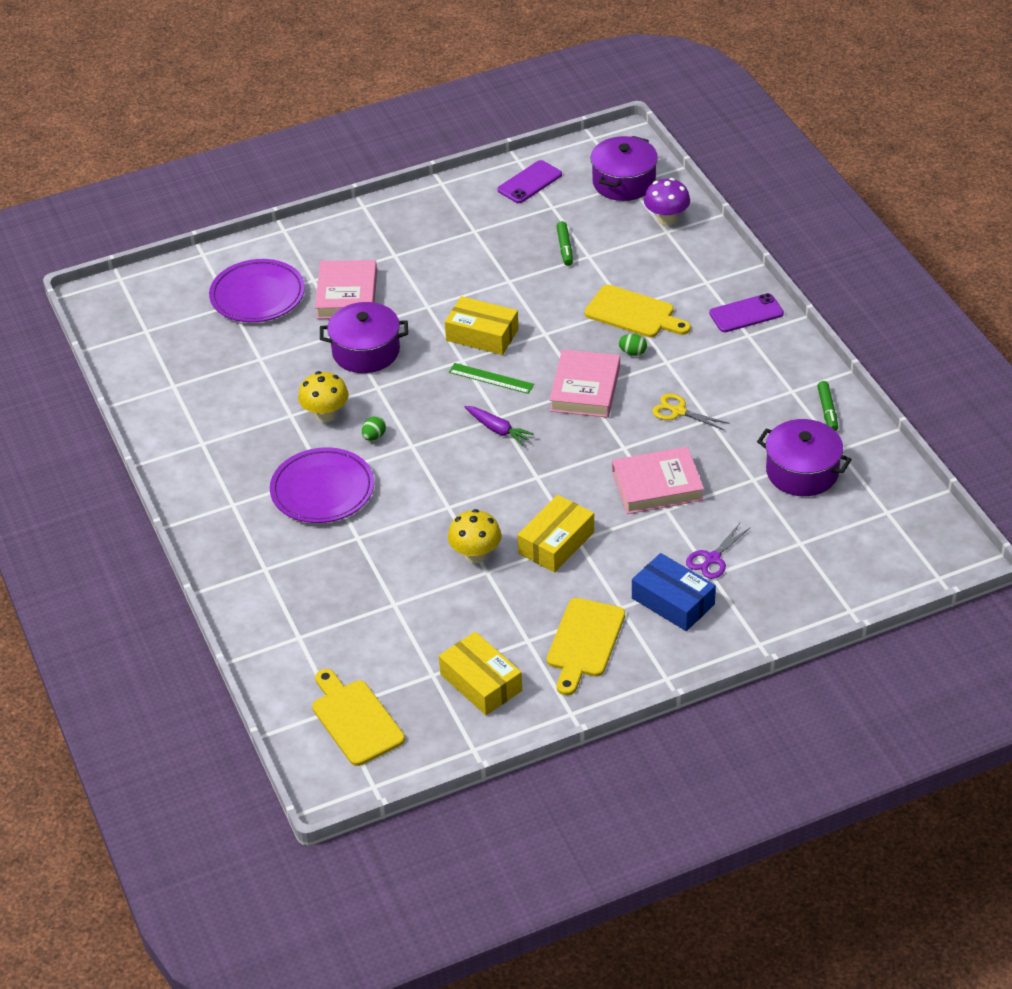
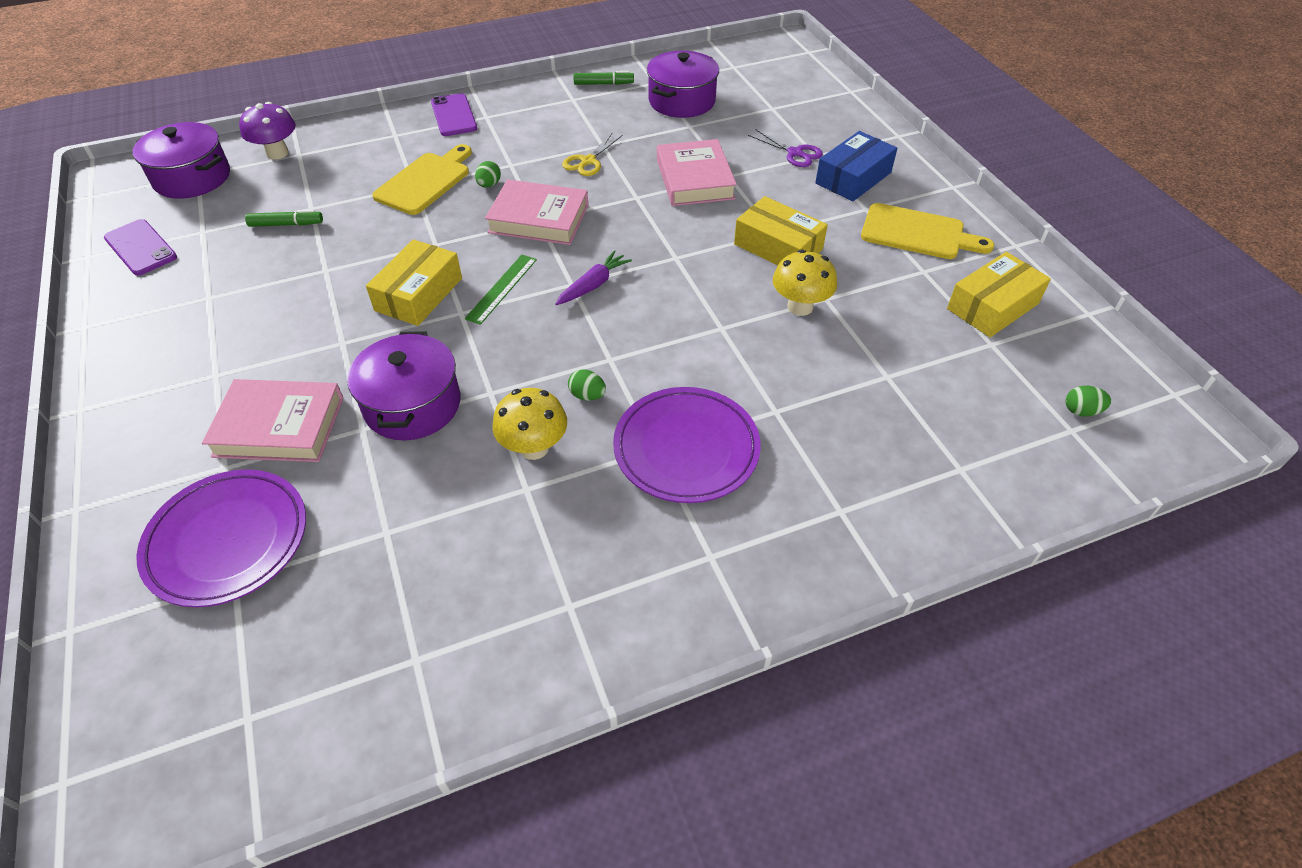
camera: 90 degrees left, 5 degrees up
yellow cutting board [312,669,405,766] -> green egg [1066,386,1111,416]

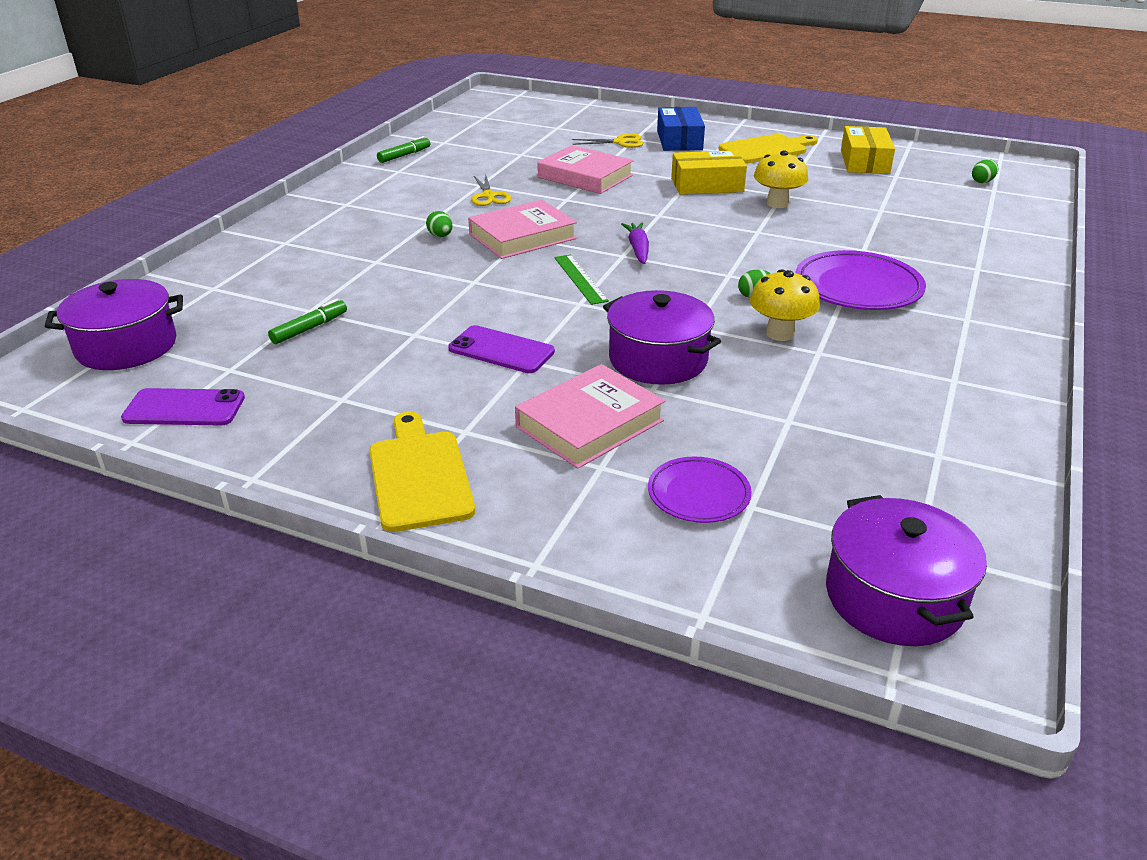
camera: 45 degrees left, 15 degrees down
purple plate [136,469,306,607] -> purple plate [648,457,752,523], size x0.59
purple mushroom [239,102,296,160] -> none
yellow box [366,239,462,326] -> none
yellow cutting board [372,144,472,215] -> yellow cutting board moved to [369,411,475,532]
purple phone [431,93,477,136] -> purple phone moved to [448,325,555,373]
purple pot [647,51,719,118] -> purple pot moved to [826,495,987,646]
purple scissors [748,129,823,167] -> yellow scissors [572,133,643,148]

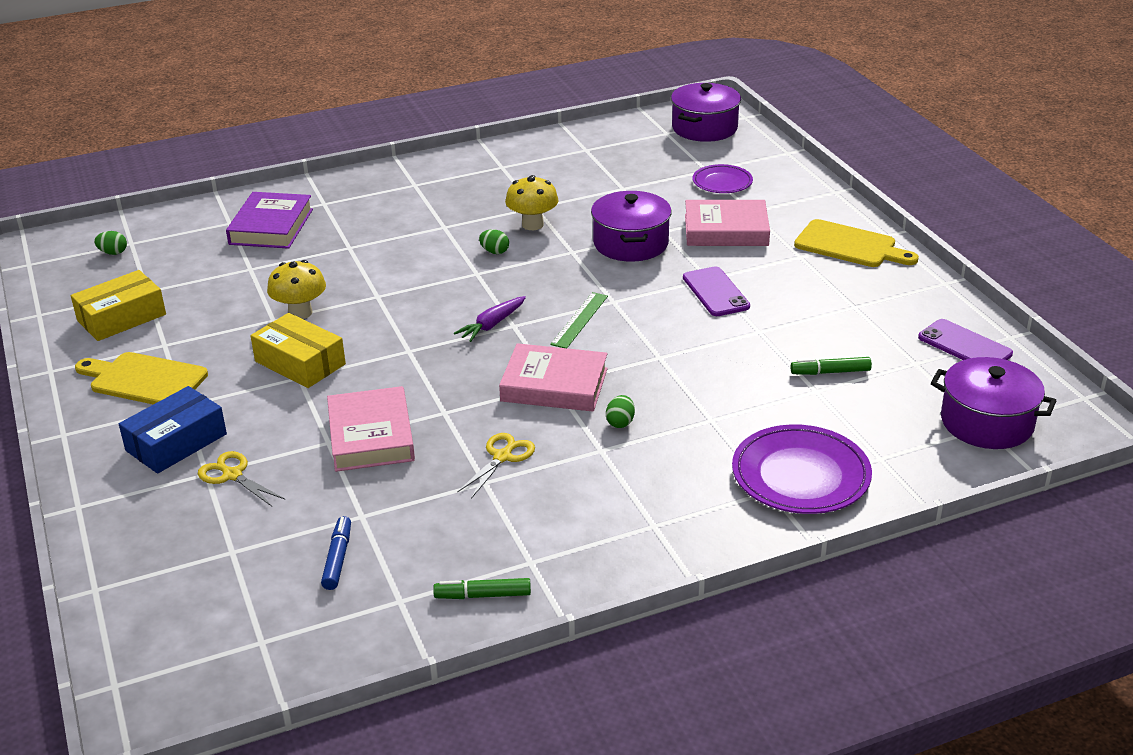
camera: 135 degrees left, 0 degrees up
yellow cutting board [369,411,475,532] -> yellow cutting board turned 90 degrees counterclockwise [794,219,919,267]
purple plate [796,250,926,310] -> purple plate moved to [732,424,872,514]
none -> purple book [226,192,313,249]
none -> blue marker [321,516,351,590]

